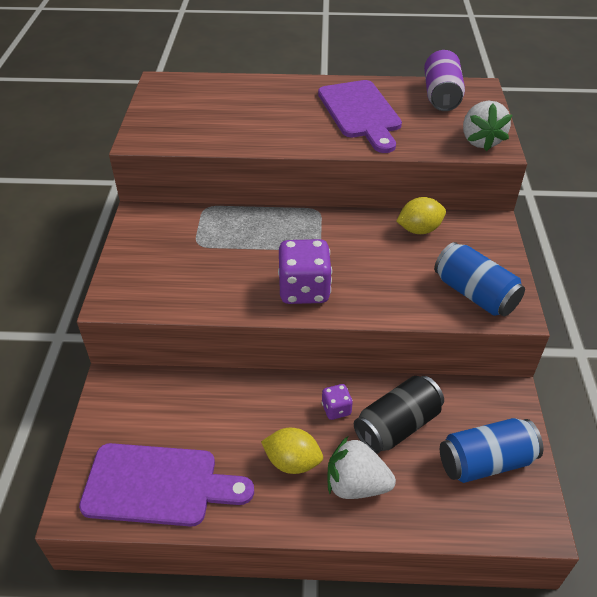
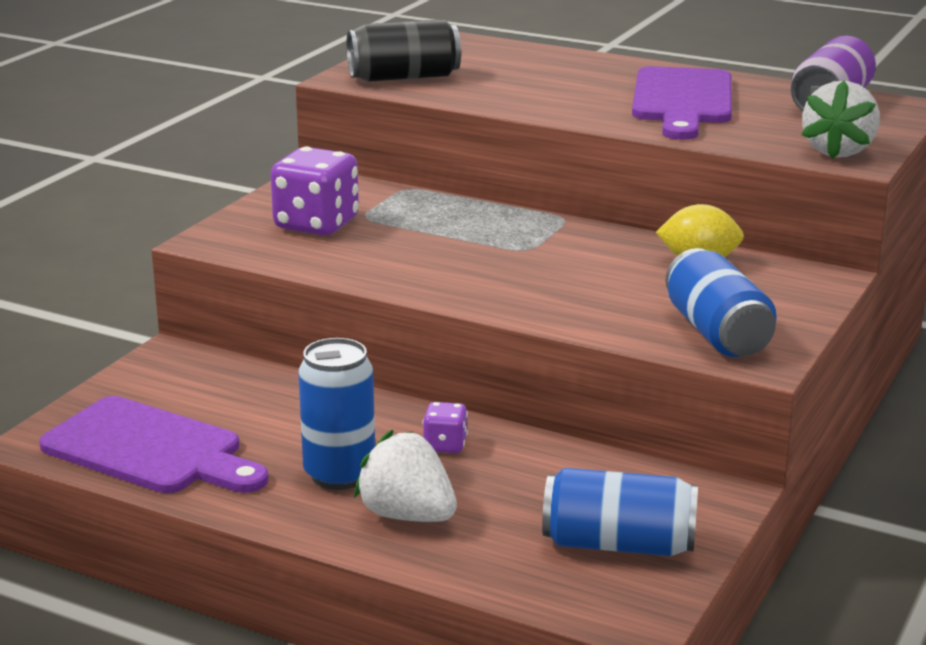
camera: 25 degrees right, 20 degrees down
yellow lemon [261,428,323,474] -> blue can [298,338,375,490]
purple dice [278,239,332,304] -> purple dice moved to [270,147,359,235]
black can [354,376,444,454] -> black can moved to [347,19,461,82]

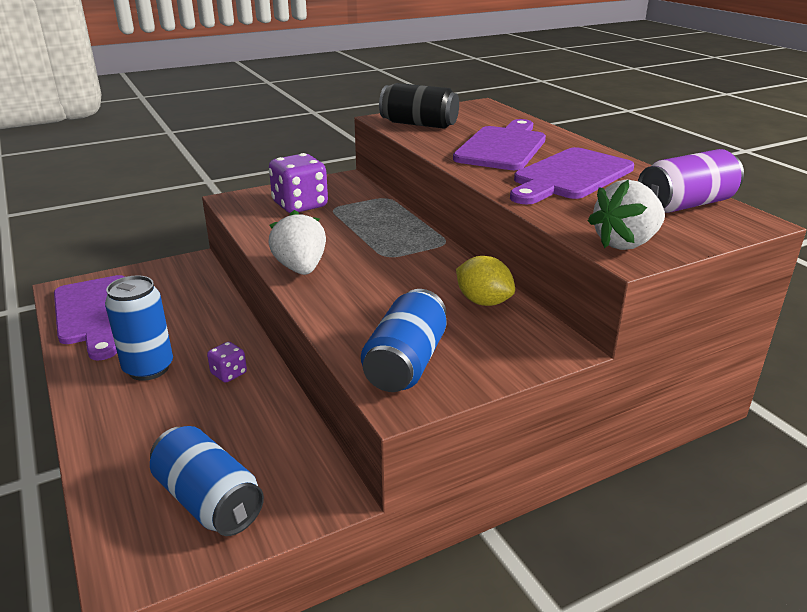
camera: 35 degrees right, 5 degrees up
white strawberry [354,430,457,522] -> white strawberry moved to [268,210,326,275]
none -> purple cutting board [453,119,546,170]

